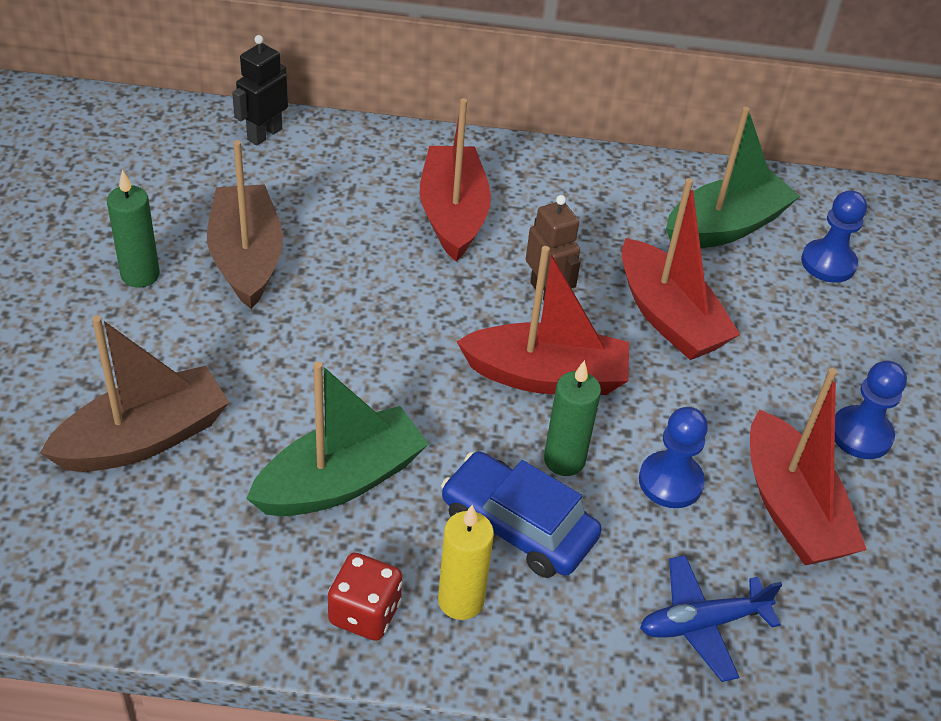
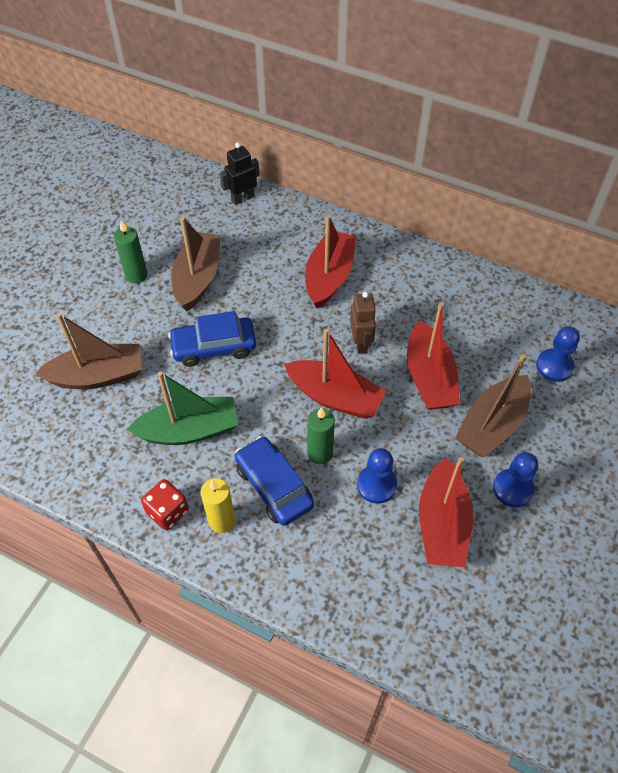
camera: 25 degrees right, 10 degrees up
blue plane [640,555,782,682] -> none
green boat [666,107,800,248] -> none
none -> blue car [168,311,256,367]
none -> brown boat [455,354,531,457]

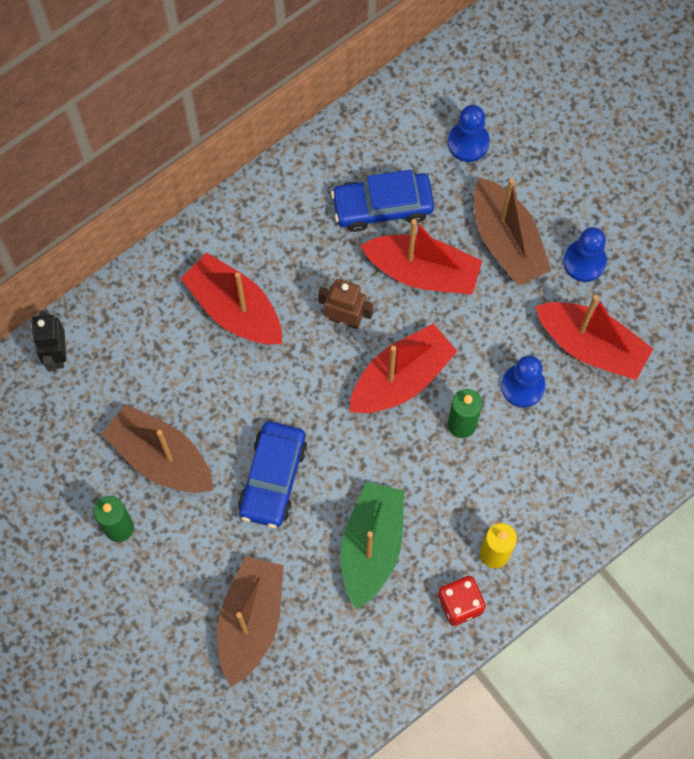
camera: 65 degrees left, 15 degrees up
blue car [235,436,314,526] -> blue car moved to [331,170,434,232]

